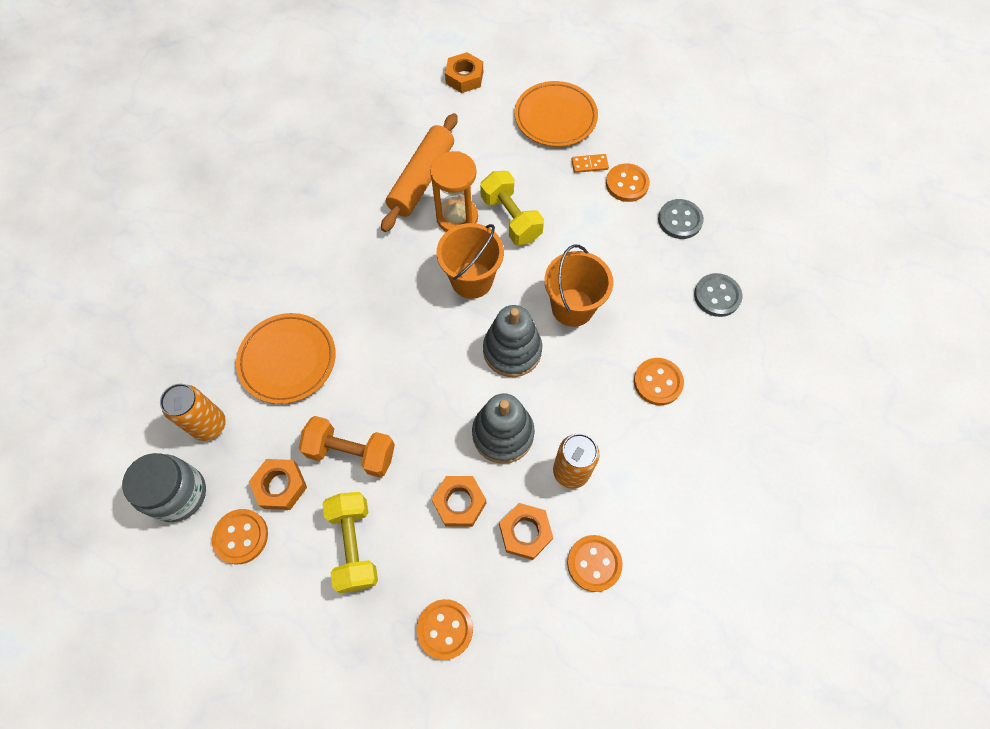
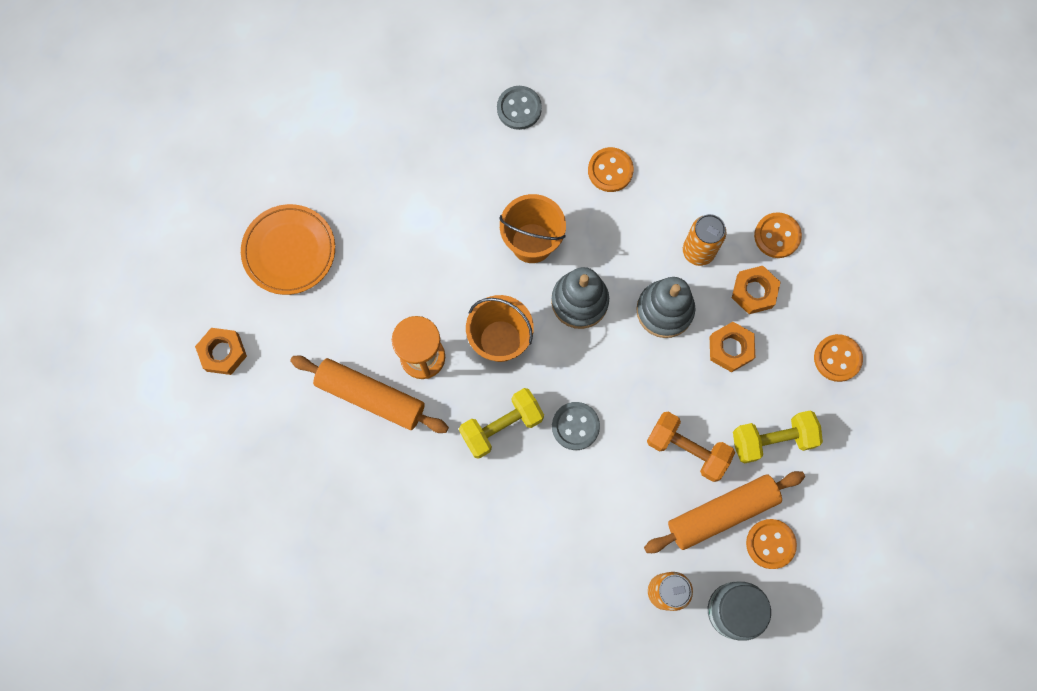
camera: 90 degrees left, 10 degrees up
orange plate [236,313,336,404] -> none
orange nut [249,459,307,510] -> orange rolling pin [644,471,805,553]
orange dumbbell [299,416,395,478] -> orange dumbbell turned 75 degrees counterclockwise [647,412,735,482]
yellow dumbbell [480,171,544,245] -> yellow dumbbell moved to [459,388,544,459]
orange domino [572,154,609,173] -> none
orange button [606,163,650,202] -> none
grey button [658,199,704,239] -> grey button moved to [552,402,600,450]

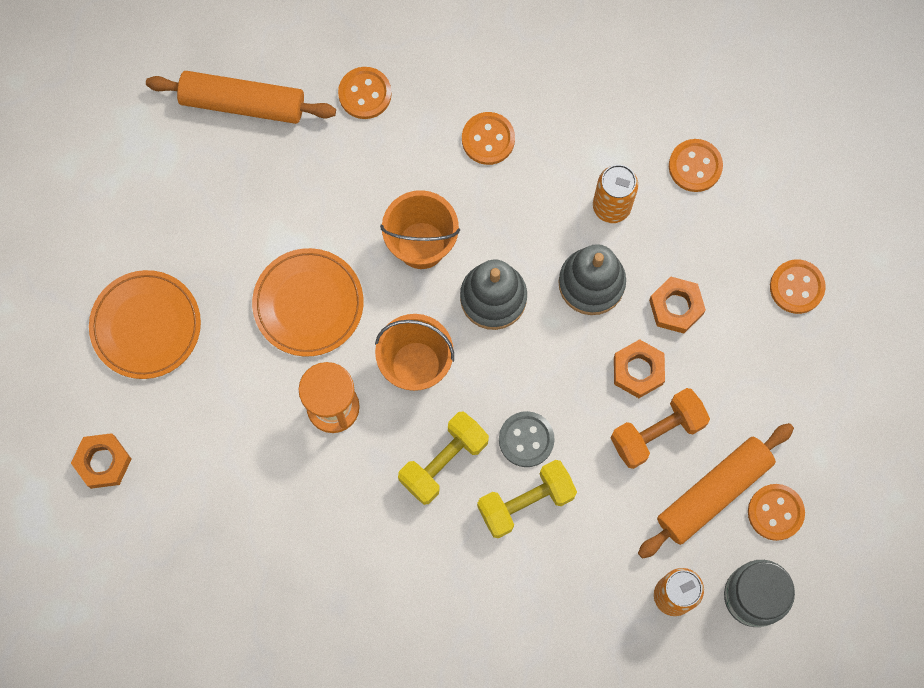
camera: 15 degrees left, 0 degrees up
orange rolling pin [290,356,449,433] -> orange rolling pin moved to [146,71,336,124]
grey button [497,86,542,130] -> orange button [338,67,392,119]
orange dumbbell [647,412,735,482] -> orange dumbbell turned 45 degrees counterclockwise [611,388,710,469]
orange nut [732,266,781,314] -> orange nut moved to [614,339,665,398]
yellow dumbbell [733,410,823,464] -> yellow dumbbell moved to [477,460,577,538]
none -> orange plate [252,248,364,356]

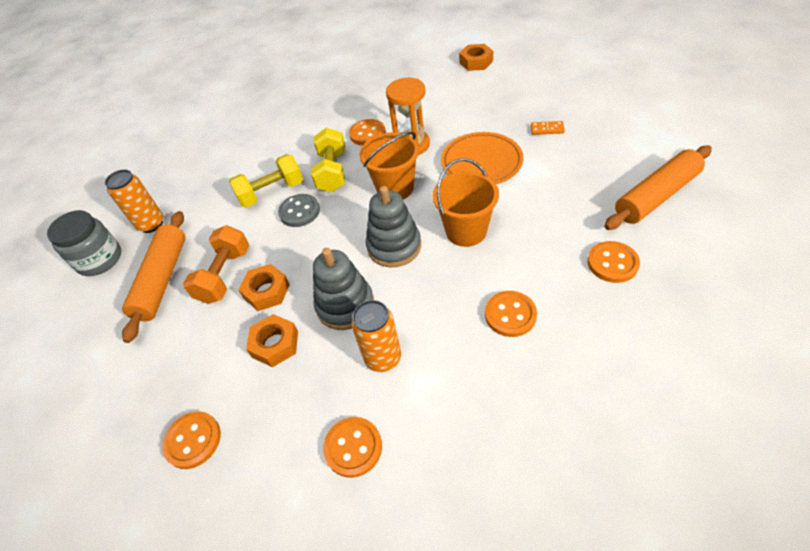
camera: 140 degrees right, 25 degrees down
orange plate [89,270,201,379] -> none
yellow dumbbell [477,460,577,538] -> yellow dumbbell turned 45 degrees clockwise [229,154,303,208]
orange button [748,484,805,541] -> orange button moved to [349,119,386,146]
none -> orange domino [531,121,565,135]

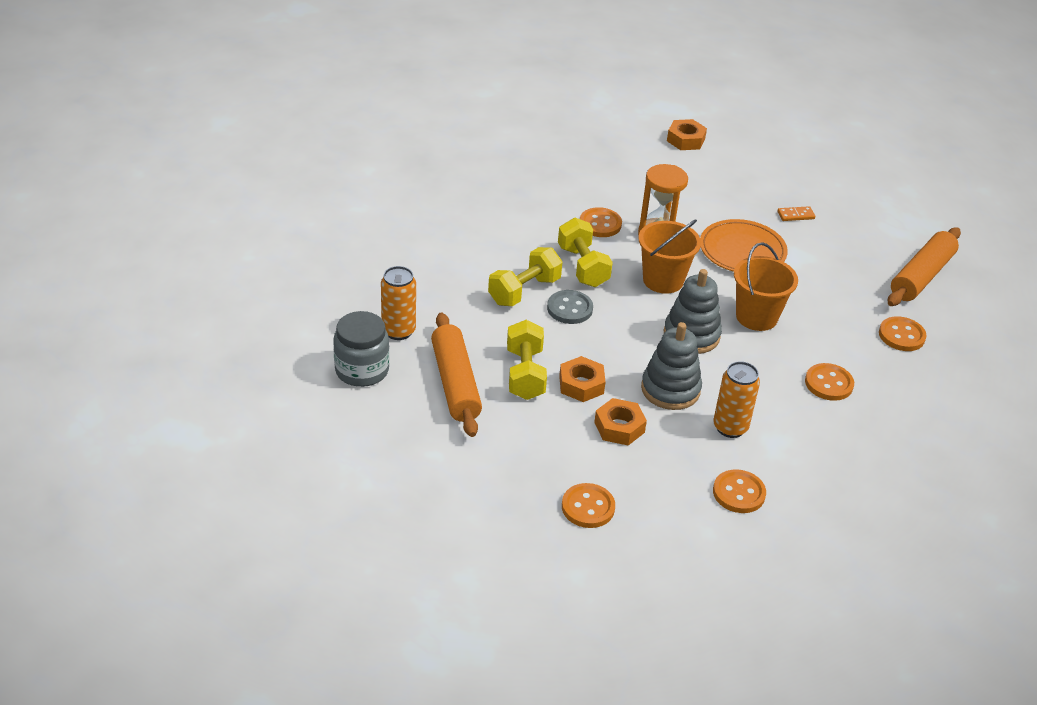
camera: 25 degrees left, 10 degrees down
orange dumbbell [183,225,249,304] -> yellow dumbbell [507,320,547,400]

